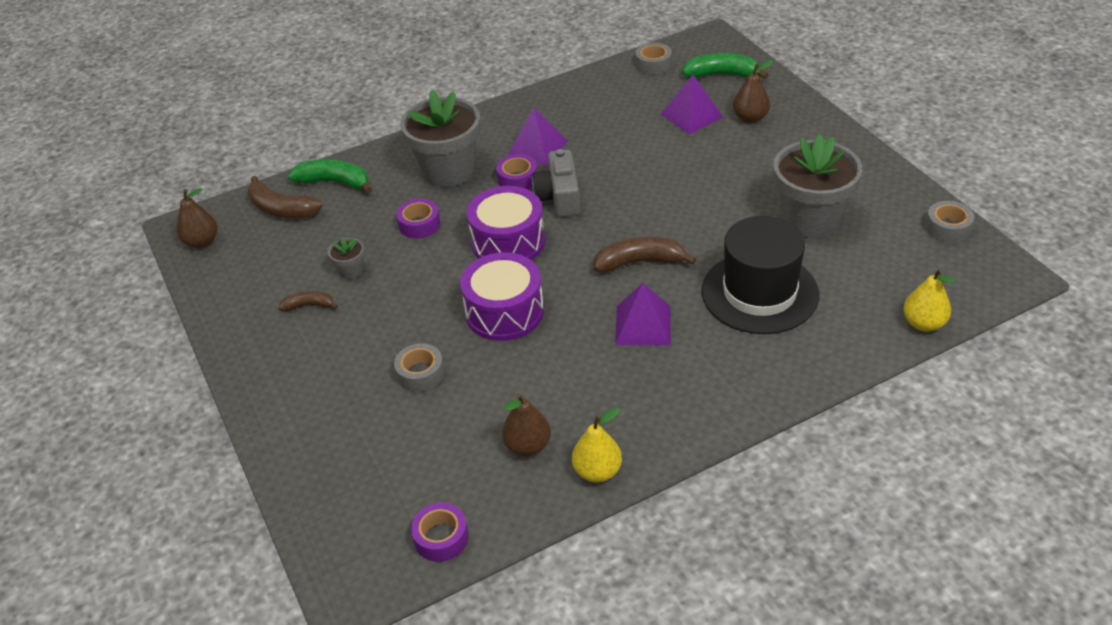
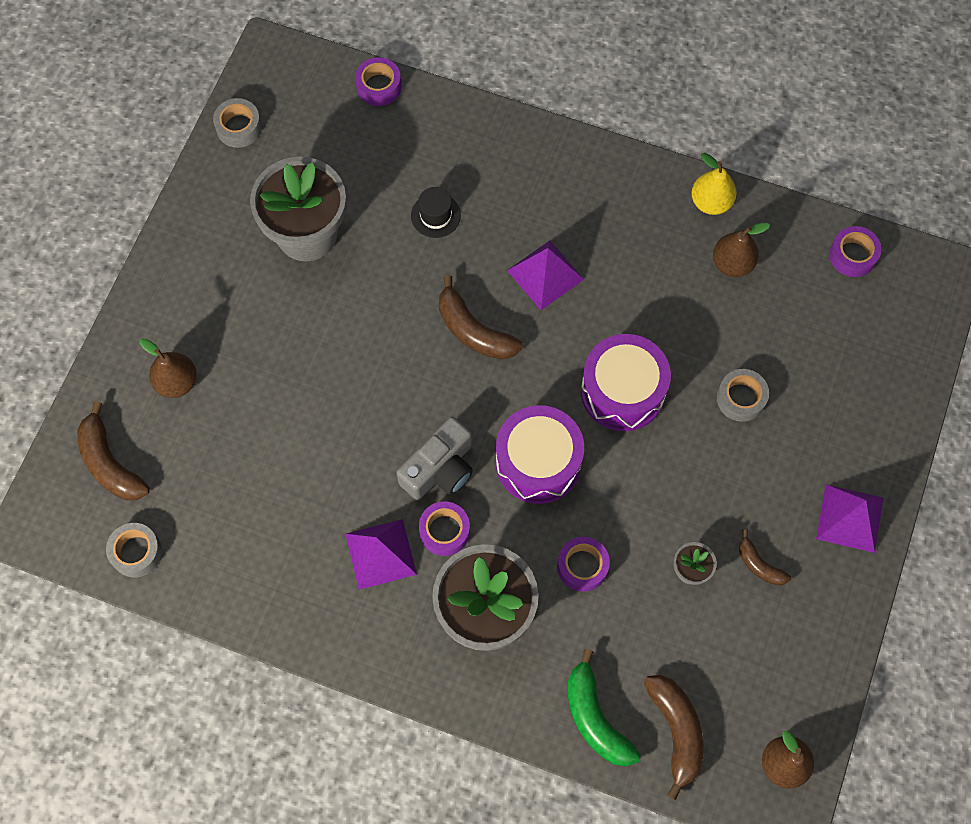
camera: 135 degrees left, 25 degrees up
purple pyramid [661,75,723,134] -> purple pyramid moved to [816,484,883,553]
green banana [682,53,769,79] -> brown banana [77,401,150,500]
black hat [702,216,819,334] -> black hat [411,187,461,238], size x0.42
yellow pear [903,268,955,332] -> purple tape [355,57,401,106]

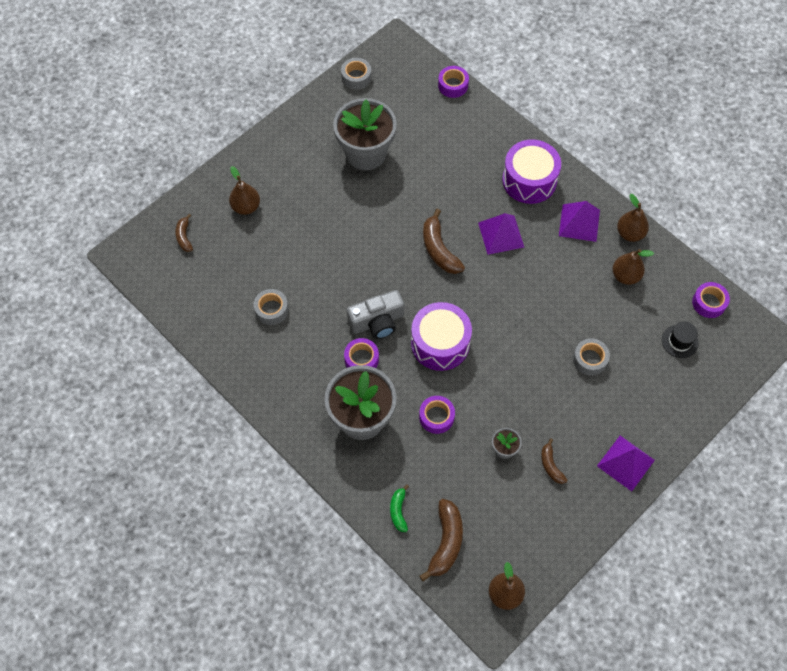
camera: 25 degrees right, 5 degrees down
brown banana [77,401,150,500] -> brown banana [175,214,193,252], size x0.58
grey tape [106,523,162,577] -> grey tape moved to [254,289,289,325]
purple pyramid [346,519,417,590] -> purple pyramid moved to [559,201,600,242]
black hat [411,187,461,238] -> black hat moved to [662,322,699,358]
green banana [567,649,641,766] -> green banana [390,484,409,532], size x0.58
purple drum [581,334,671,431] -> purple drum moved to [502,139,561,204]
yellow pear [691,153,737,215] -> brown pear [617,194,649,242]

